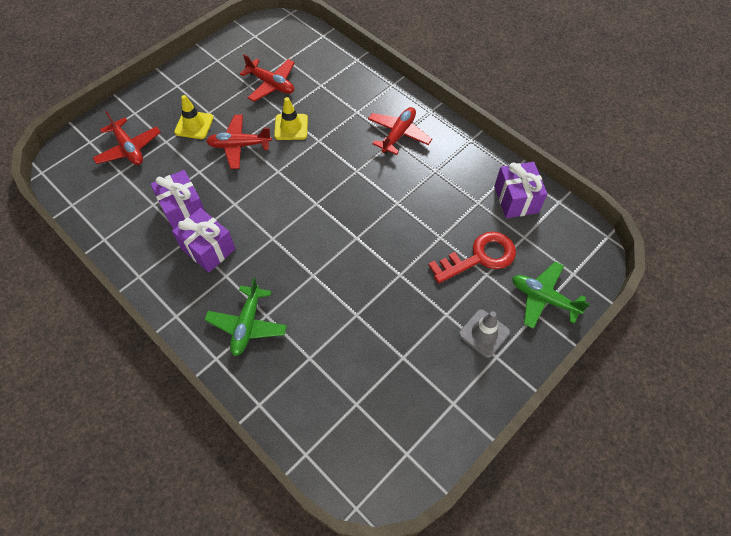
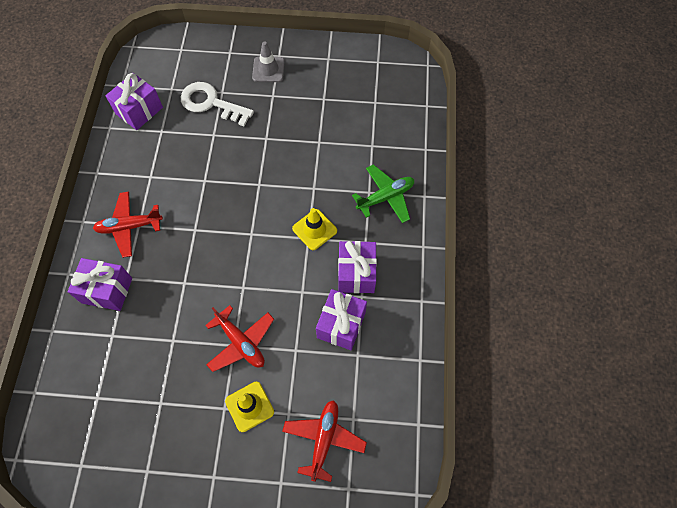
camera: 130 degrees left, 5 degrees up
red plane [240,54,295,102] -> none
yellow traffic cone [274,97,308,140] -> yellow traffic cone moved to [292,208,337,250]
red key [428,232,516,283] -> white key [181,82,254,126]
green plane [512,262,590,329] -> none
none -> purple gift [68,258,132,311]

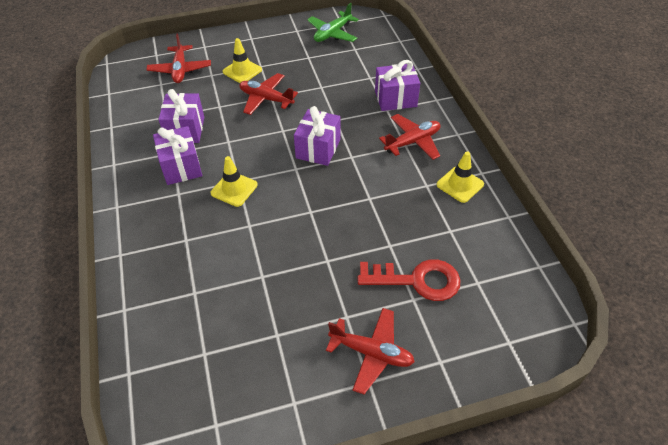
camera: 160 degrees right, 15 degrees down
purple gift [105,73,163,130] -> purple gift moved to [294,106,340,166]
white key [181,82,254,126] -> red key [358,259,460,301]
grey traffic cone [252,41,285,82] -> red plane [326,308,415,394]
green plane [352,164,414,223] -> green plane moved to [307,3,359,42]
none -> yellow traffic cone [437,152,484,203]

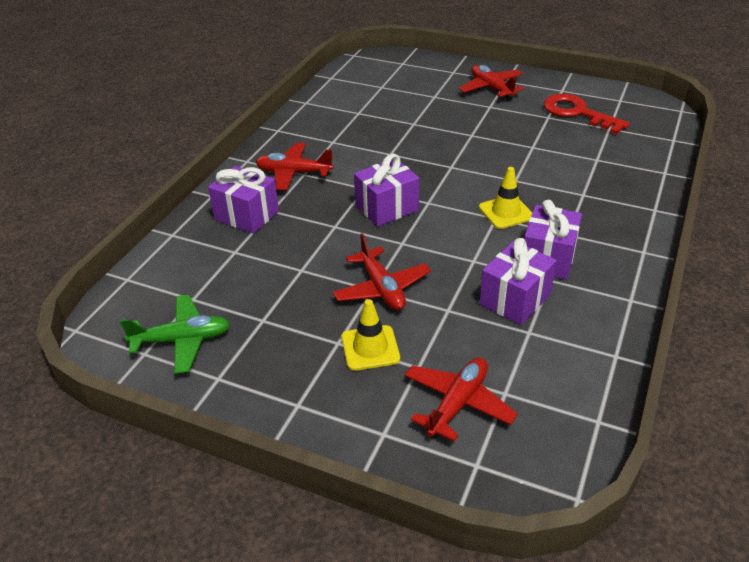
camera: 140 degrees left, 10 degrees down
red key [358,259,460,301] -> red key moved to [544,94,630,134]
yellow traffic cone [437,152,484,203] -> none

